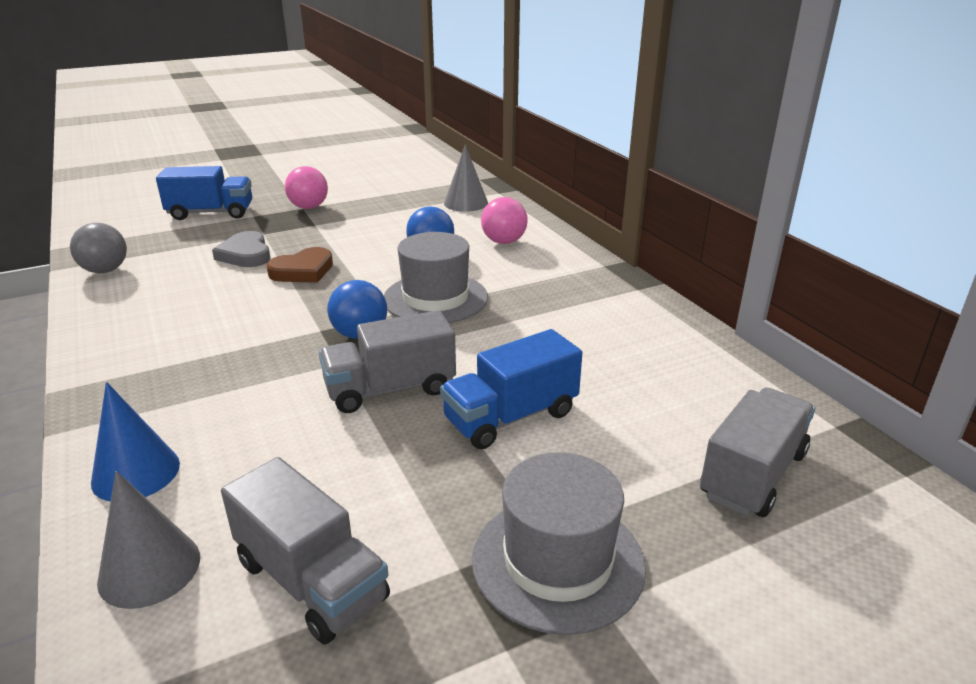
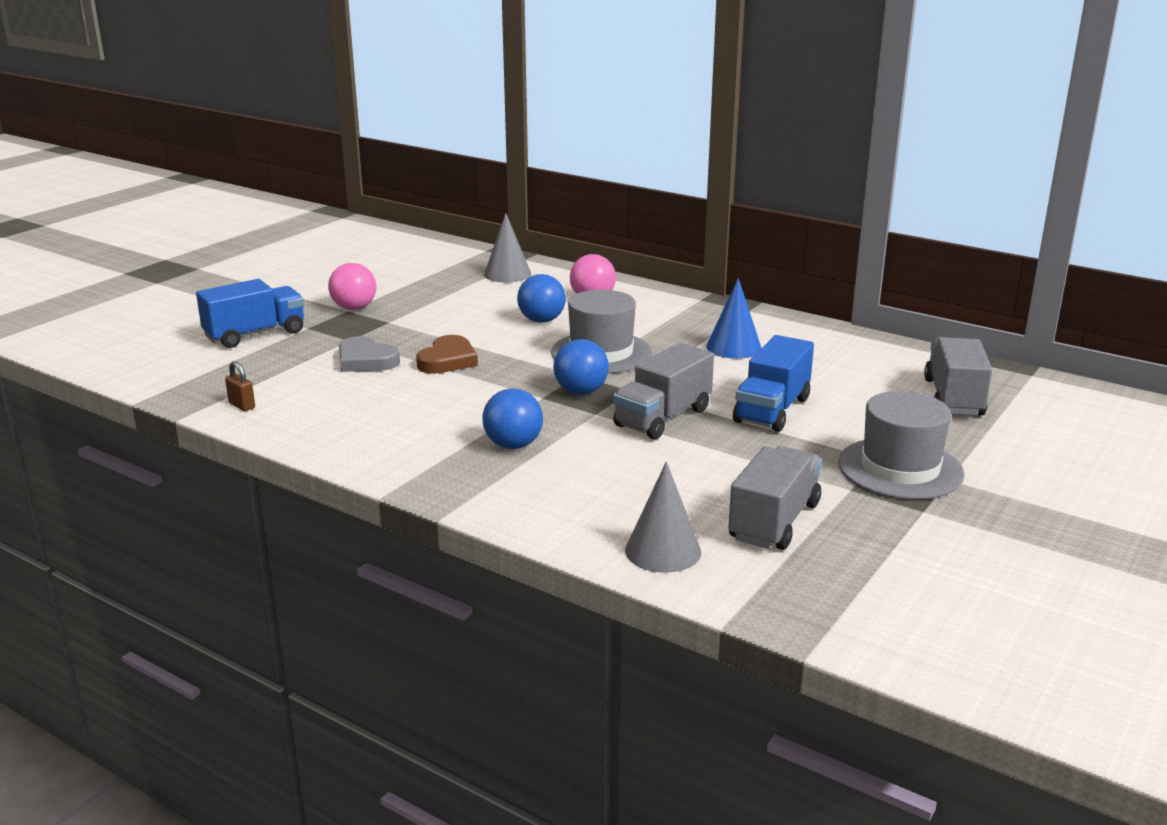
camera: 30 degrees left, 5 degrees down
grey ball [70,223,127,273] -> brown padlock [225,361,255,411]
blue cone [91,382,180,501] -> blue cone moved to [706,278,761,359]
grey truck [221,457,390,644] -> grey truck turned 75 degrees counterclockwise [728,446,822,550]
none -> blue ball [482,388,543,449]

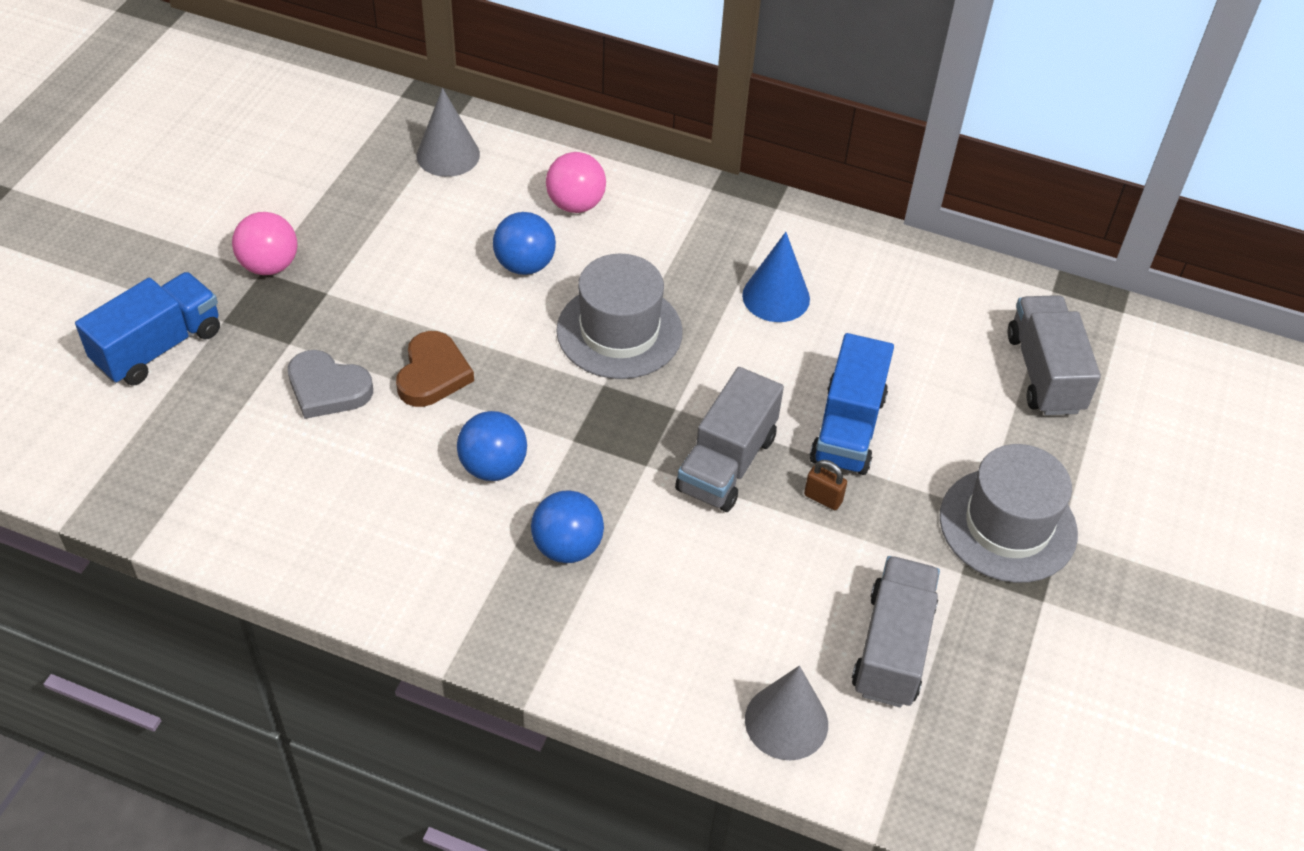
camera: 15 degrees left, 25 degrees up
brown padlock [225,361,255,411] -> brown padlock moved to [804,460,847,510]
blue ball [553,339,609,395] -> blue ball moved to [457,411,527,481]

